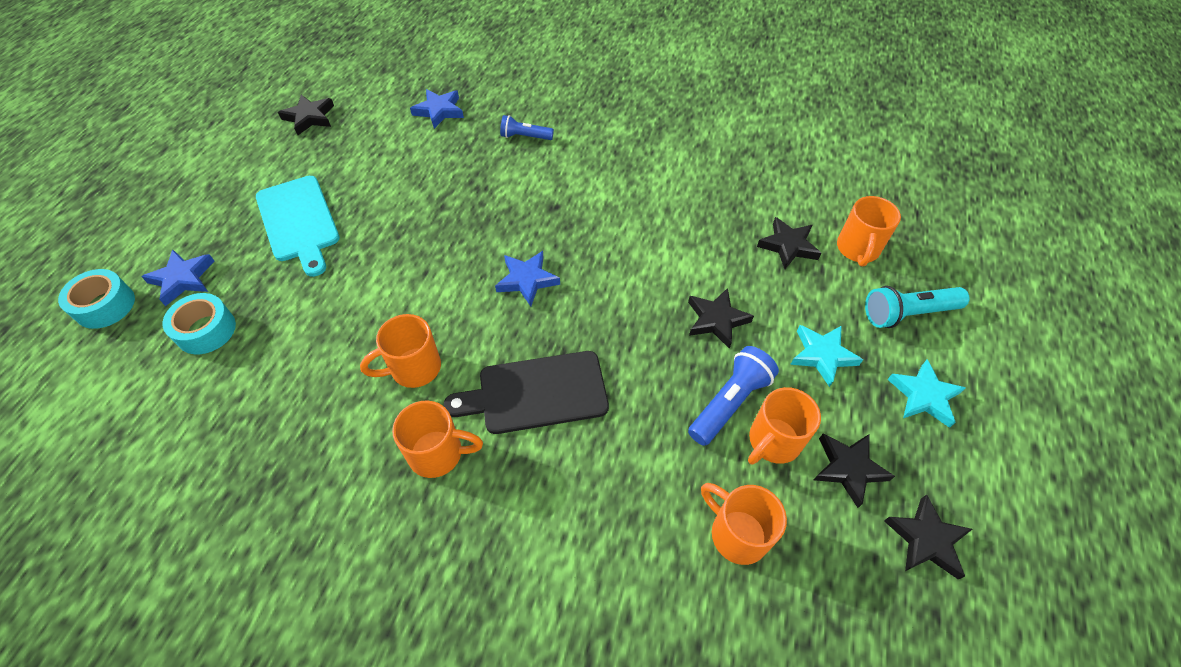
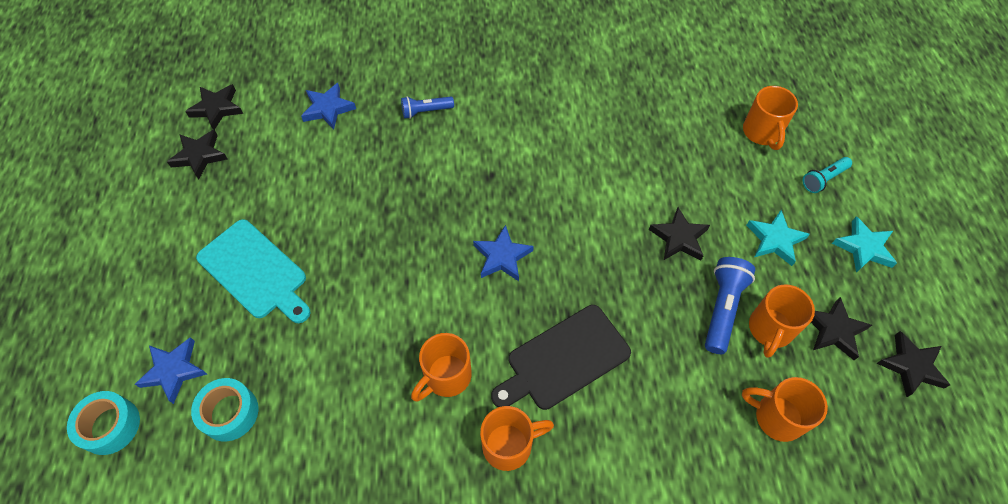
camera: 20 degrees left, 5 degrees up
black star [757,217,822,269] -> black star moved to [185,84,243,130]
turquoise flashlight [865,286,970,328] -> turquoise flashlight [803,157,852,193], size x0.64

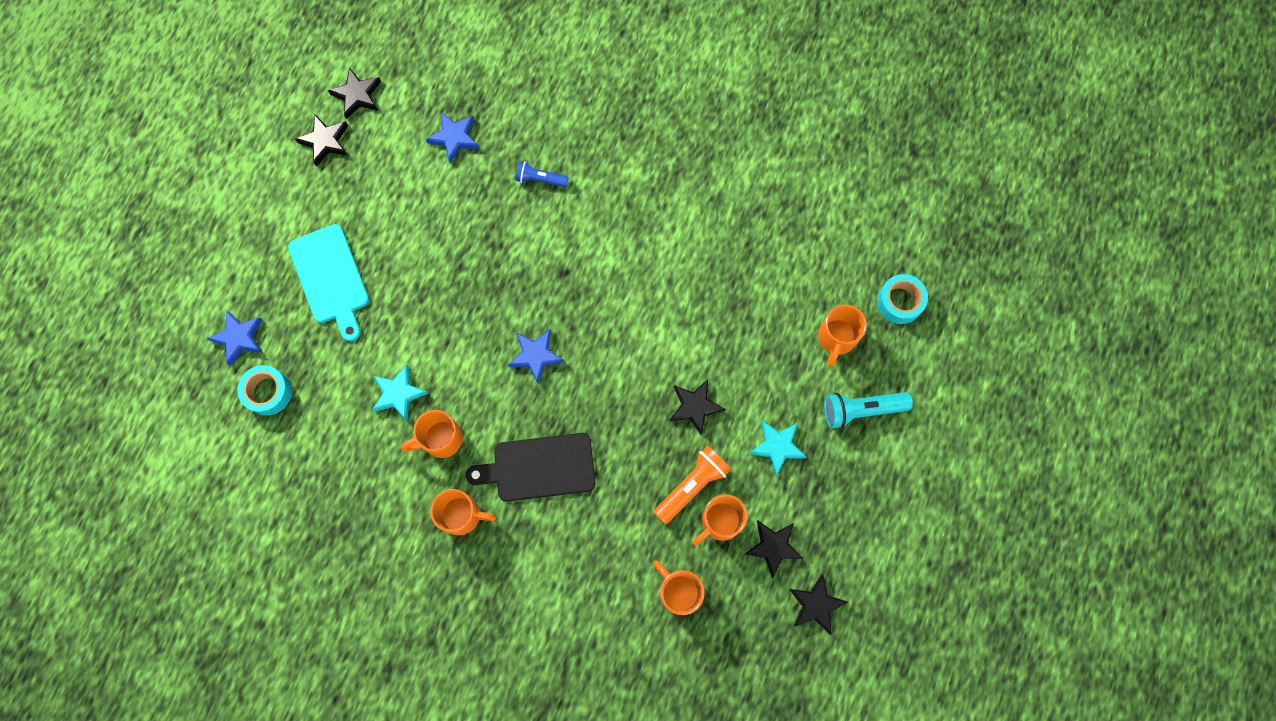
camera: 25 degrees right, 15 degrees up
turquoise tape [67,391,140,455] -> turquoise tape moved to [877,274,928,324]
blue flashlight [705,257,755,354] -> orange flashlight [654,446,731,524]
turquoise flashlight [803,157,852,193] -> turquoise flashlight [824,392,913,429], size x1.55
turquoise star [832,216,897,273] -> turquoise star moved to [372,365,428,421]

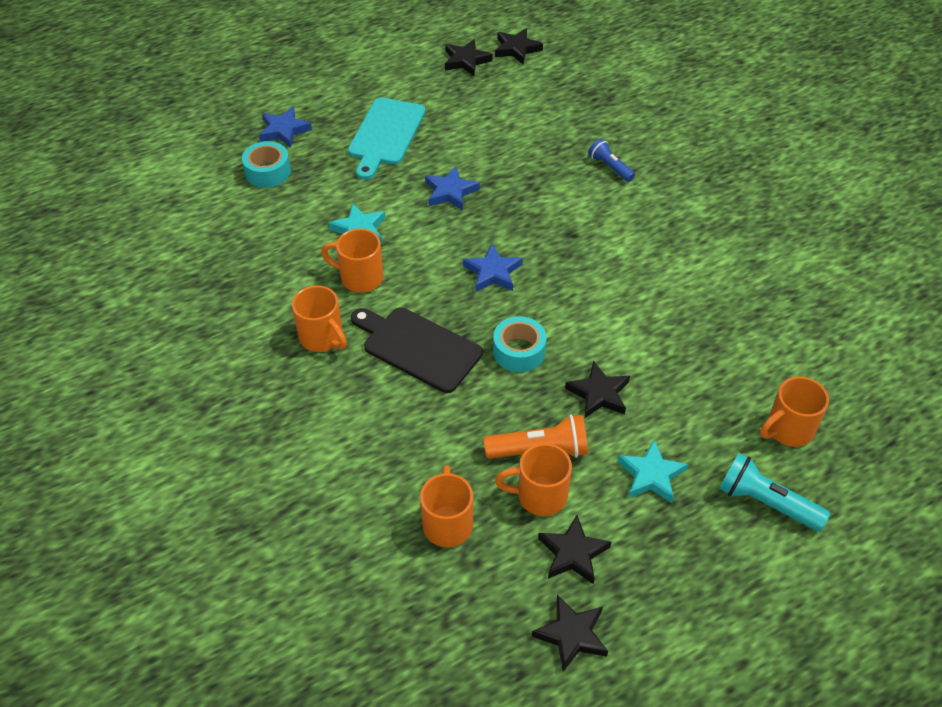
camera: 40 degrees right, 25 degrees down
blue star [426,112,479,163] -> blue star moved to [425,166,480,210]
turquoise tape [877,274,928,324] -> turquoise tape moved to [493,316,547,372]

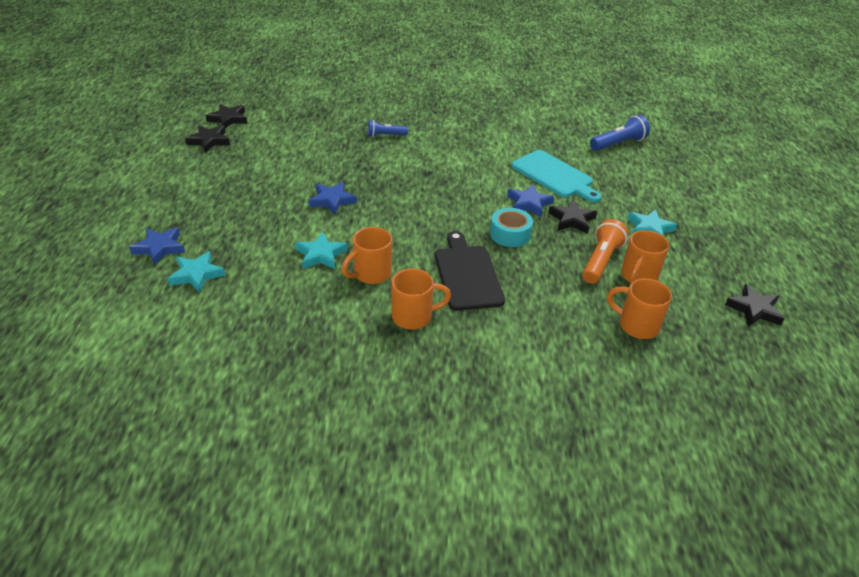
camera: 60 degrees left, 10 degrees down
turquoise tape [242,141,291,188] -> turquoise star [167,251,226,293]
turquoise cutting board [348,97,426,180] -> turquoise cutting board moved to [511,150,602,202]
black cutting board [351,308,483,393] -> black cutting board turned 105 degrees clockwise [435,231,505,311]
blue star [463,244,523,292] -> blue star moved to [507,184,554,217]
black star [538,515,611,584] -> none
turquoise flashlight [719,453,830,532] -> none
orange mug [760,376,829,447] -> none
none -> blue flashlight [590,115,650,151]

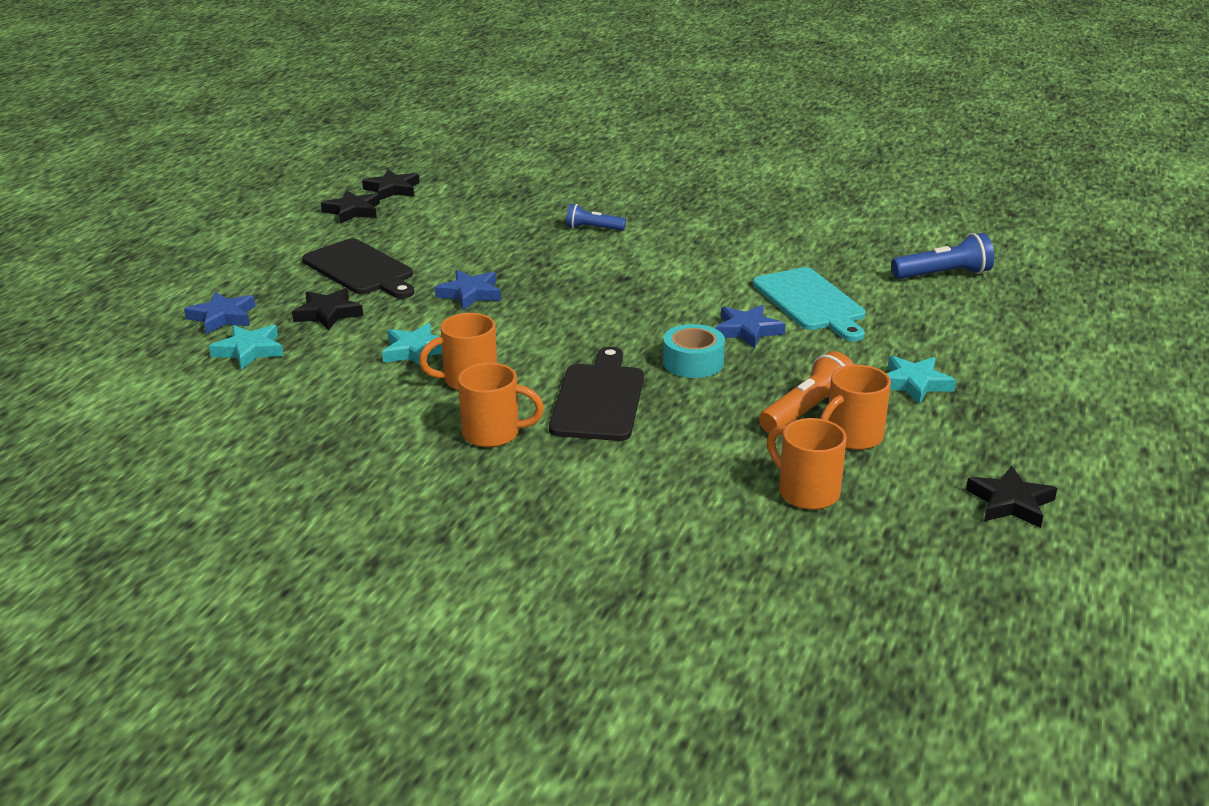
camera: 20 degrees right, 10 degrees down
black star [548,200,597,234] -> black star moved to [292,288,363,330]
none -> black cutting board [302,239,414,299]

